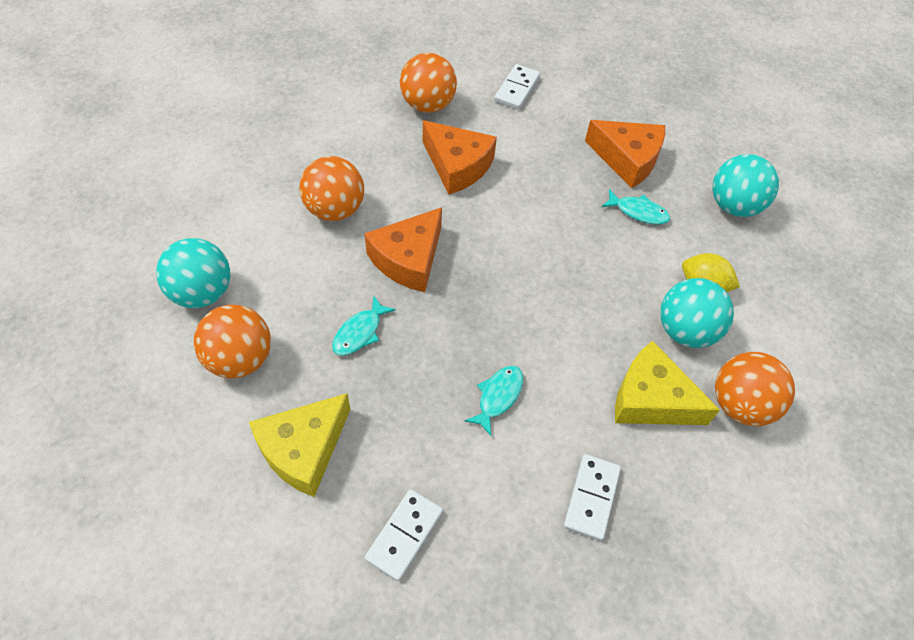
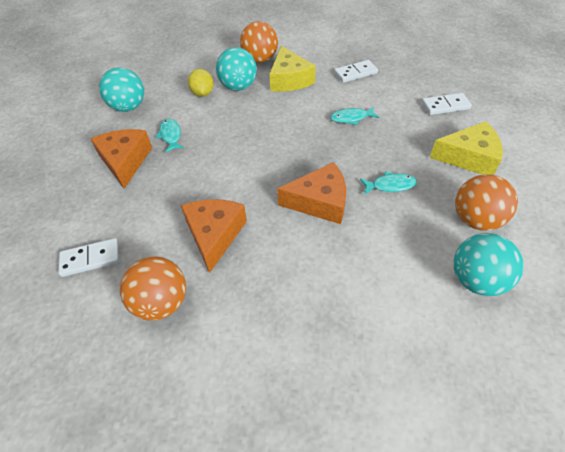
camera: 125 degrees left, 5 degrees down
orange ball [299,156,364,221] -> none

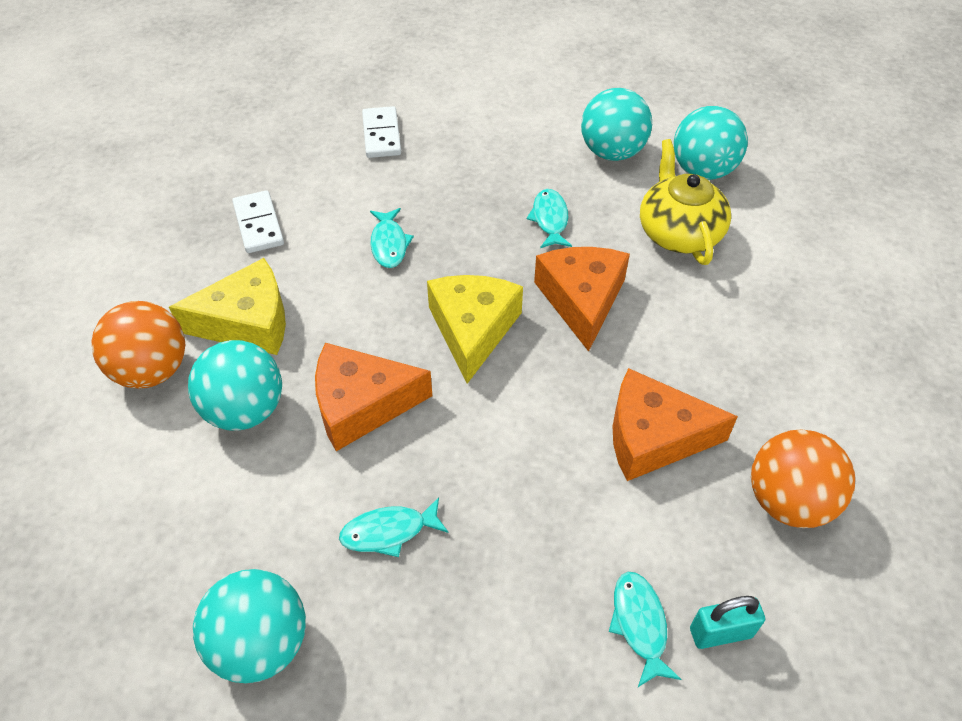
camera: 90 degrees left, 0 degrees up
white domino [58,238,120,277] -> turquoise padlock [690,596,765,649]
orange cheese [91,129,152,189] -> orange cheese moved to [315,343,432,451]
yellow lemon [188,69,214,97] -> none
yellow cheese [430,121,503,175] -> yellow cheese moved to [427,275,523,384]
orange ball [455,174,518,231] -> turquoise ball [581,88,652,161]
none -> turquoise fish [609,572,681,687]
none -> yellow teapot [640,139,731,265]

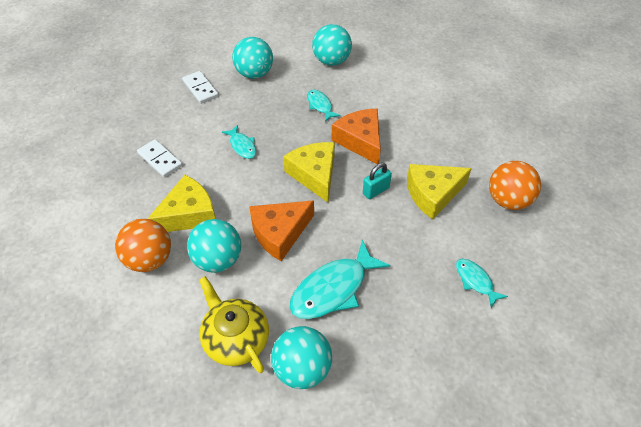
camera: 25 degrees left, 0 degrees up
turquoise fish [339,497,449,557] -> turquoise fish [289,240,390,319], size x1.86
orange cheese [613,368,738,481] -> yellow cheese [407,164,472,219]
yellow teapot [640,139,731,265] -> yellow teapot moved to [199,276,269,373]
turquoise ball [674,106,748,180] -> turquoise ball moved to [232,37,273,79]
turquoise padlock [690,596,765,649] -> turquoise padlock moved to [363,163,392,199]

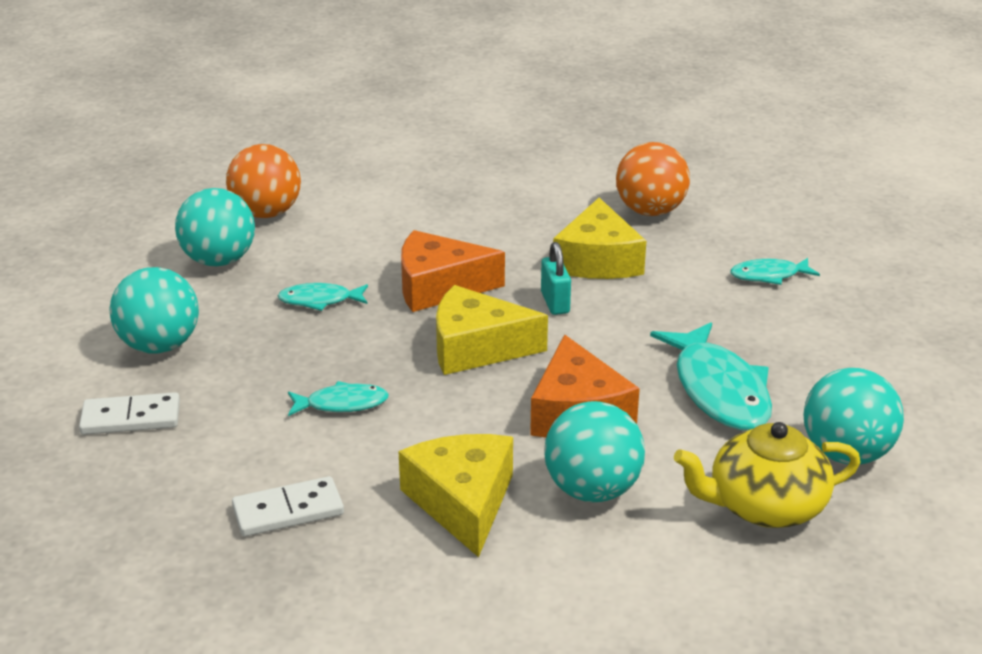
camera: 65 degrees left, 20 degrees down
orange ball [115,219,171,272] -> orange ball moved to [226,144,301,218]

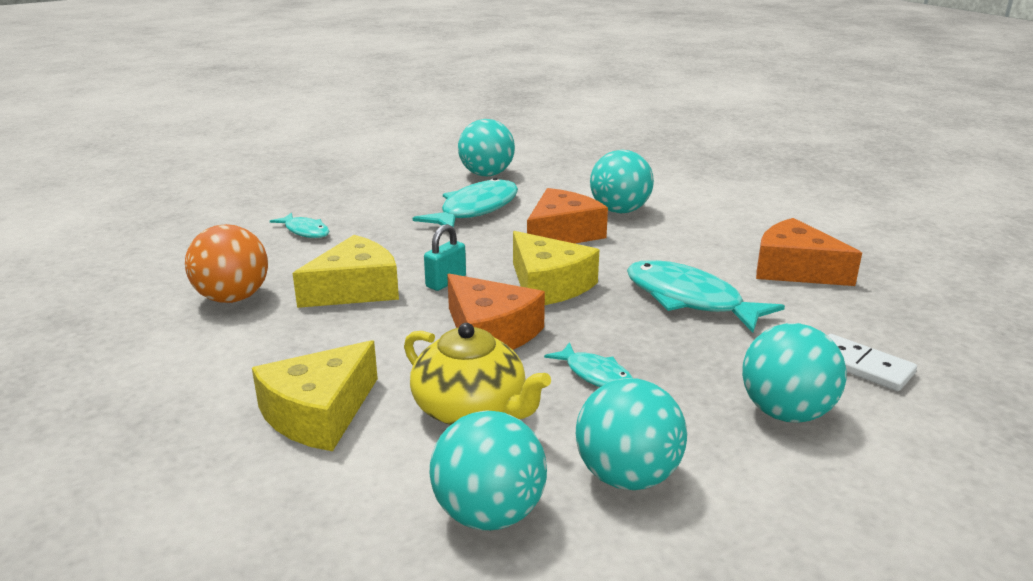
camera: 130 degrees left, 5 degrees down
orange ball [226,144,301,218] -> turquoise ball [430,410,547,530]
white domino [232,476,344,537] -> orange cheese [756,218,862,286]
turquoise fish [288,381,389,416] -> turquoise fish [627,260,785,332], size x1.86
yellow cheese [399,434,513,557] -> yellow cheese moved to [252,340,378,451]
yellow teapot [674,422,860,528] -> yellow teapot moved to [404,323,551,425]

